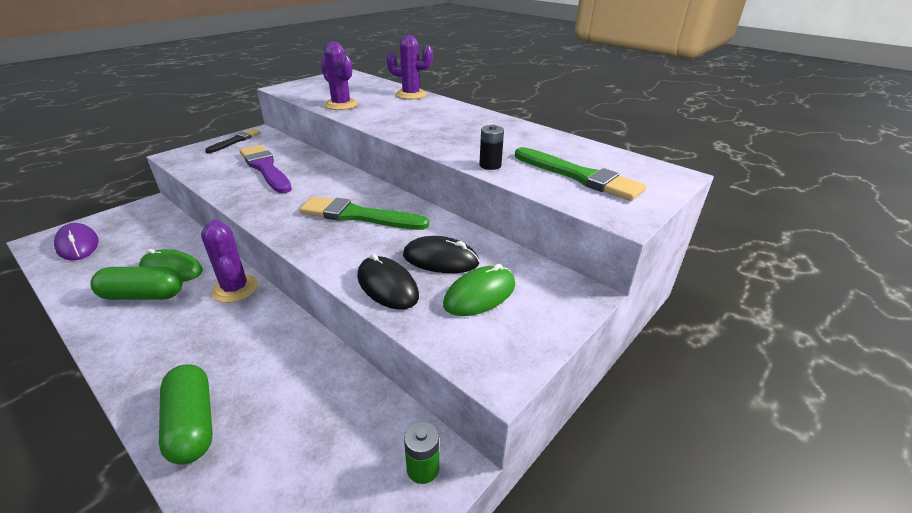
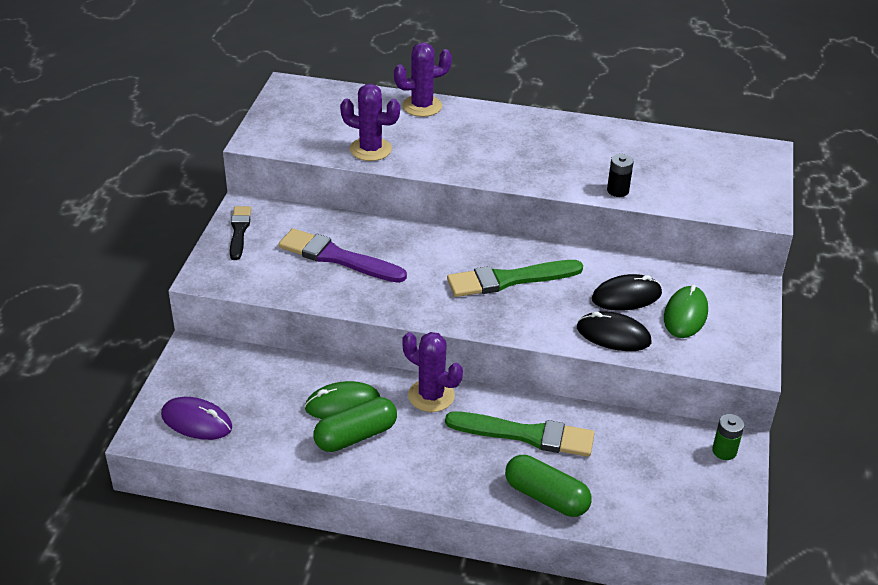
camera: 30 degrees left, 5 degrees up
green brush [515,147,646,201] -> green brush moved to [445,412,595,457]

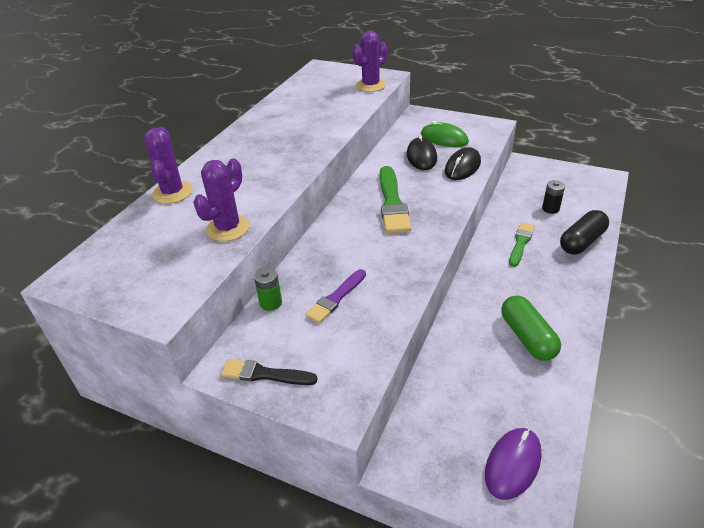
camera: 75 degrees left, 0 degrees up
purple brush [278,228,407,283] -> purple brush [305,269,366,323], size x0.62
green mouse [304,381,380,419] -> none
purple cactus [402,332,463,412] -> purple cactus moved to [352,30,388,92]
green brush [445,412,595,457] -> green brush [509,222,535,267], size x0.62
green capsule [505,455,592,517] -> black capsule [560,210,609,254]
black battery [607,154,634,197] -> black battery moved to [542,180,565,214]
green battery [712,414,744,460] -> green battery moved to [254,267,282,311]

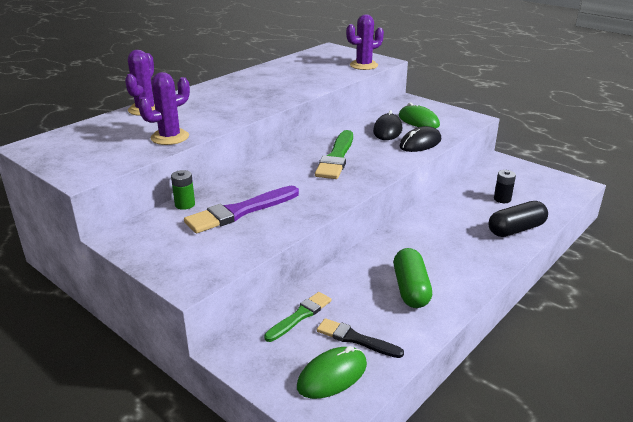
camera: 15 degrees right, 10 degrees down
black brush [221,359,318,385] -> black brush moved to [317,318,404,358]
purple brush [305,269,366,323] -> purple brush [184,186,299,233], size x1.62
purple mouse [485,428,541,500] -> green mouse [297,346,367,399]
green brush [509,222,535,267] -> green brush moved to [264,292,332,342]

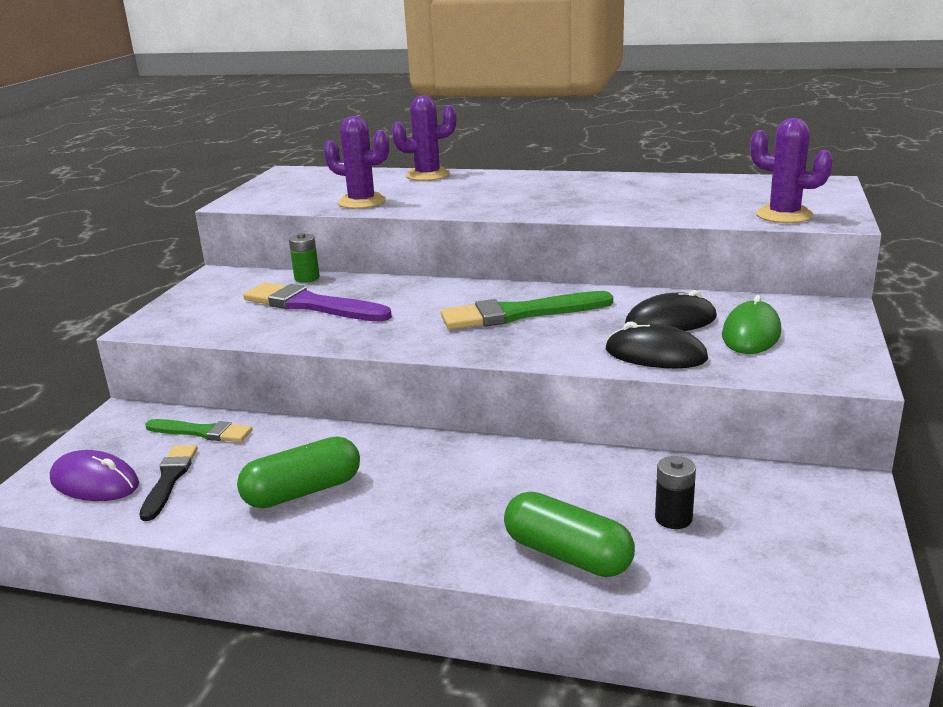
camera: 65 degrees right, 5 degrees down
green mouse [297,346,367,399] -> purple mouse [50,450,139,501]
black capsule [488,201,548,237] -> green capsule [504,491,635,577]

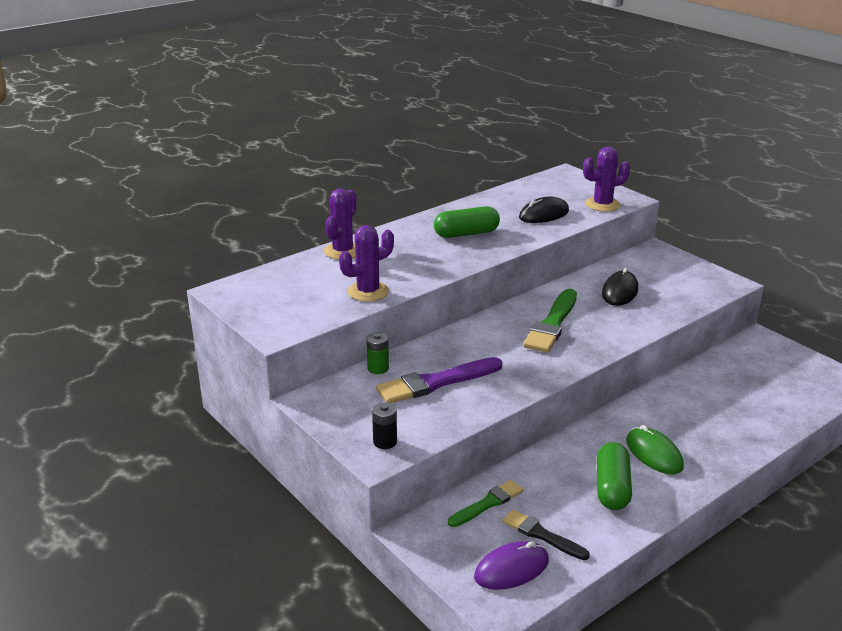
camera: 55 degrees left, 5 degrees up
green capsule [504,491,635,577] -> green capsule moved to [434,206,500,238]
black mouse [606,321,708,368] -> black mouse moved to [519,197,569,223]
black battery [655,456,696,529] -> black battery moved to [372,402,397,449]
green mouse [722,295,781,354] -> green mouse moved to [626,425,684,474]

